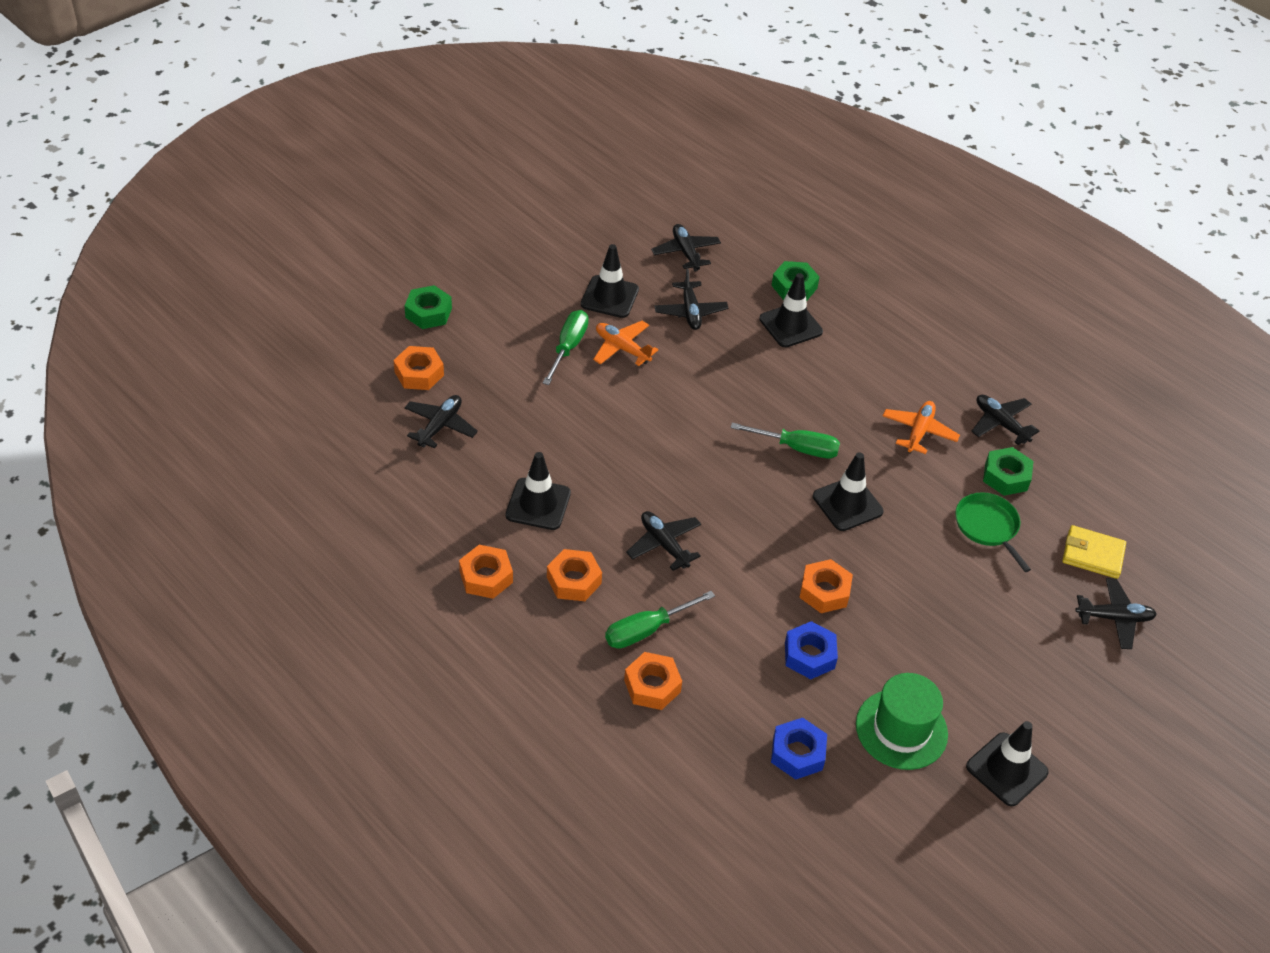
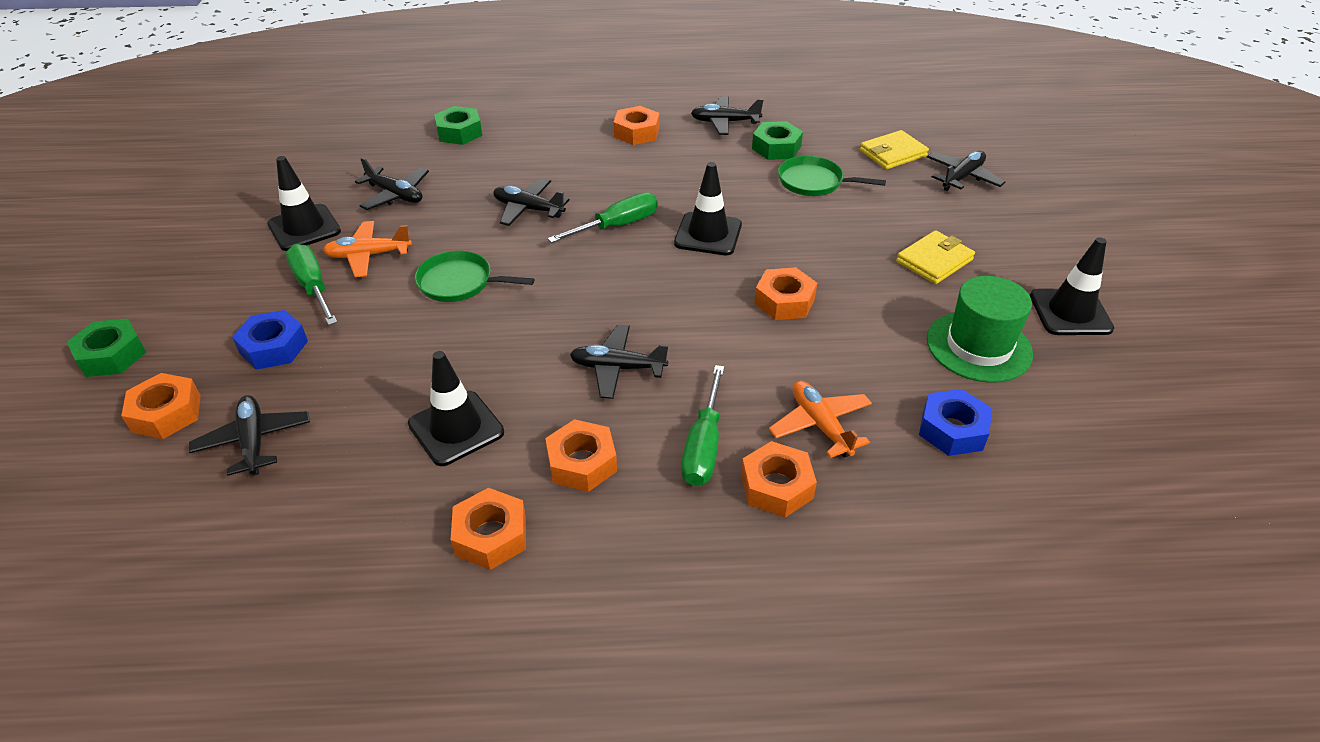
camera: 45 degrees left, 5 degrees down
black plane [651,224,721,271] -> black plane moved to [493,178,569,226]
black traffic cone [759,273,823,347] -> none
blue nut [785,621,838,679] -> blue nut moved to [232,310,308,370]
orange plane [883,401,960,454] -> orange plane moved to [769,381,872,458]
none -> green pan [415,251,534,302]
none -> orange nut [613,106,659,145]
none -> yellow wallet [896,230,975,284]

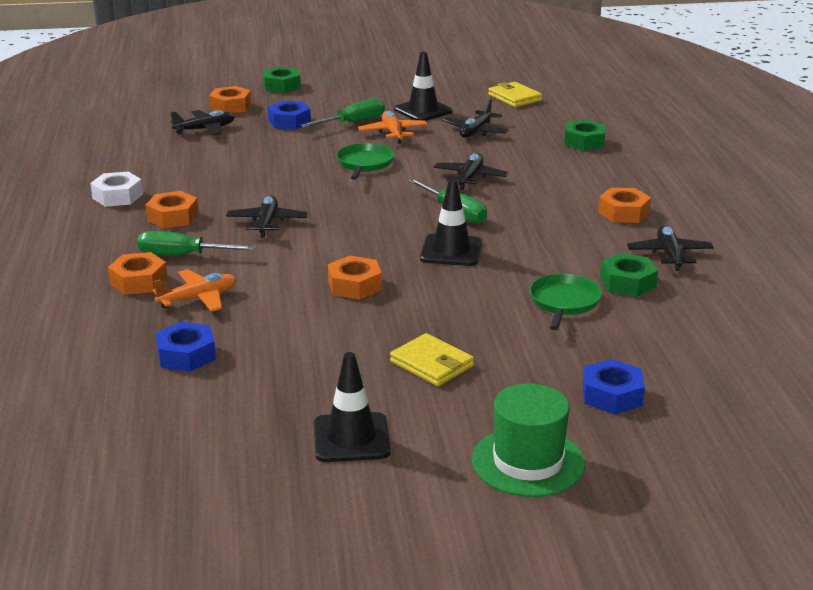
camera: 85 degrees right, 15 degrees down
black traffic cone [408,351,504,466] -> none
orange nut [451,488,526,570] -> white nut [90,172,143,207]
yellow wallet [860,130,929,169] -> yellow wallet moved to [488,82,542,107]
black plane [927,151,1005,191] -> blue nut [583,359,645,414]
green hat [927,276,1033,383] -> green hat moved to [472,383,585,497]

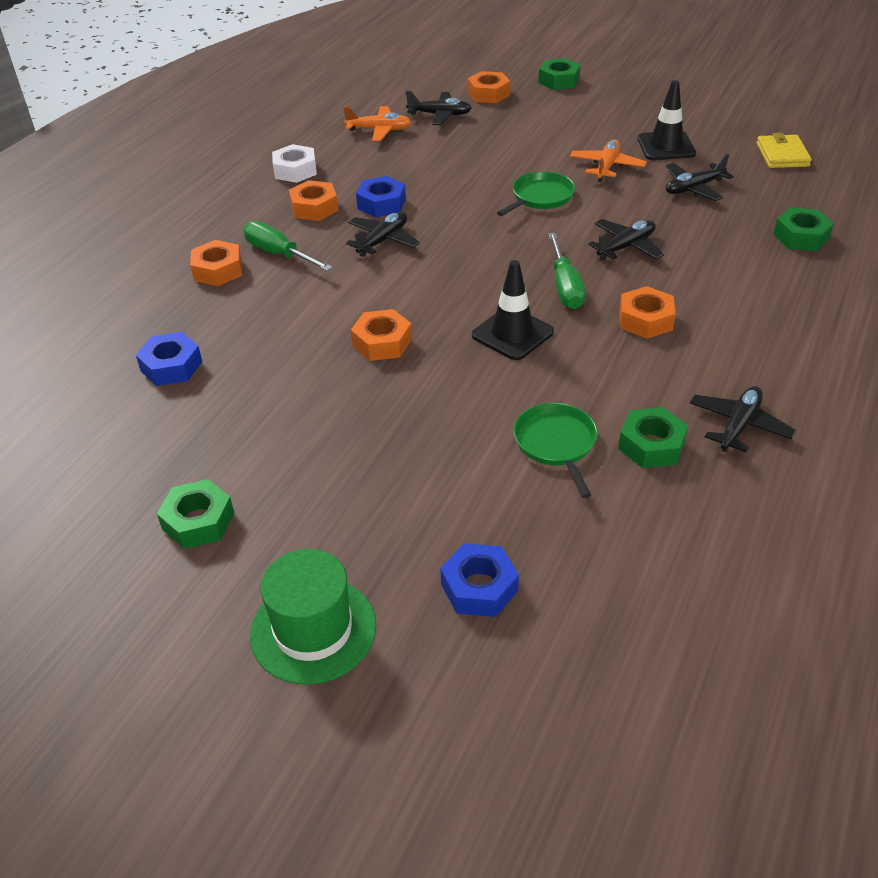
camera: 35 degrees right, 15 degrees up
orange plane [153,269,237,312] -> orange plane moved to [343,106,411,141]
blue nut [268,101,311,129] -> blue nut moved to [356,176,406,217]
green screwdriver [301,98,385,127] -> none
black traffic cone [314,352,391,462] -> green nut [157,479,234,549]
yellow wallet [390,333,474,386] -> none
green pan [529,274,602,330] -> green pan turned 60 degrees counterclockwise [514,403,598,498]
orange nut [598,188,651,223] -> orange nut moved to [619,286,676,339]

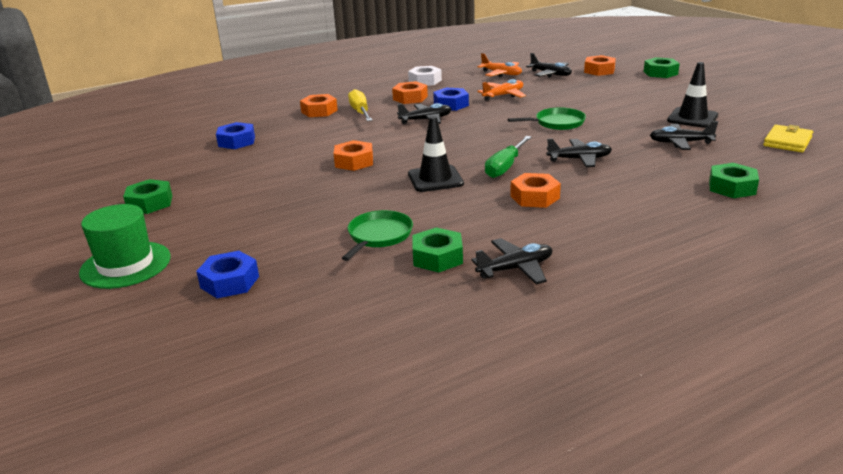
camera: 35 degrees right, 15 degrees down
green screwdriver [243,221,333,271] -> yellow screwdriver [348,89,372,121]
orange plane [570,140,647,182] -> orange plane moved to [477,79,526,101]

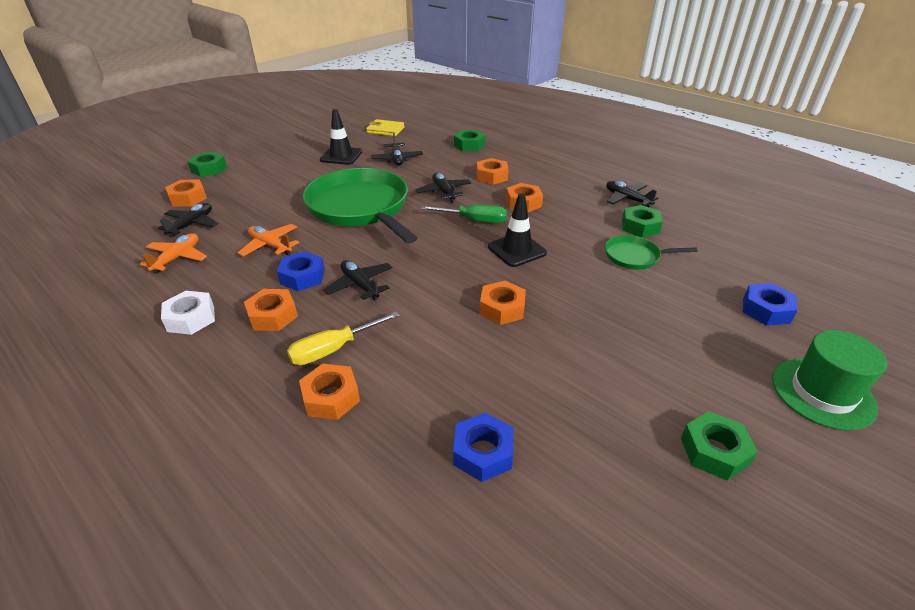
camera: 110 degrees left, 10 degrees up
green pan [508,107,586,130] -> green pan [302,168,418,243], size x2.18
none -> orange nut [477,158,509,185]

